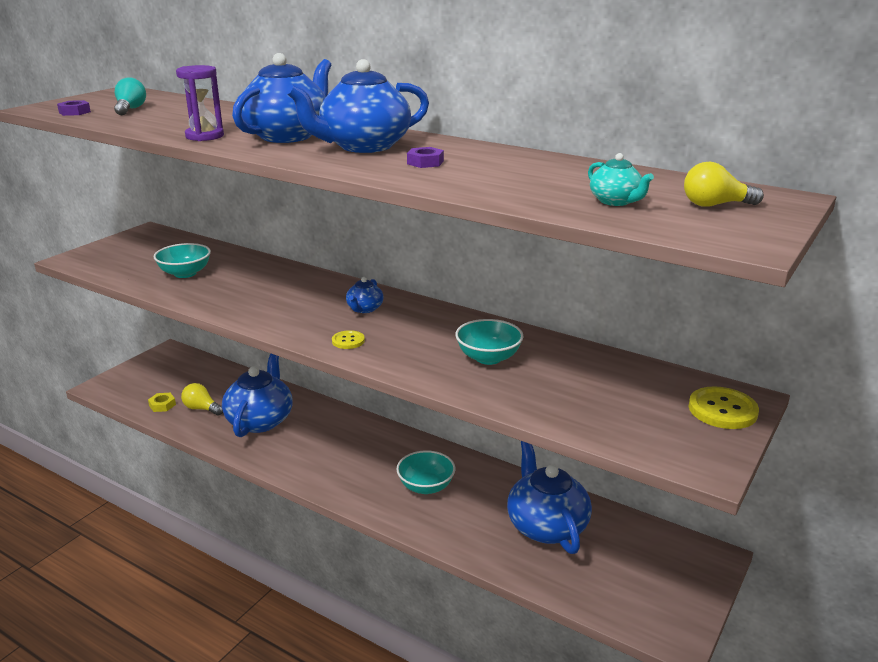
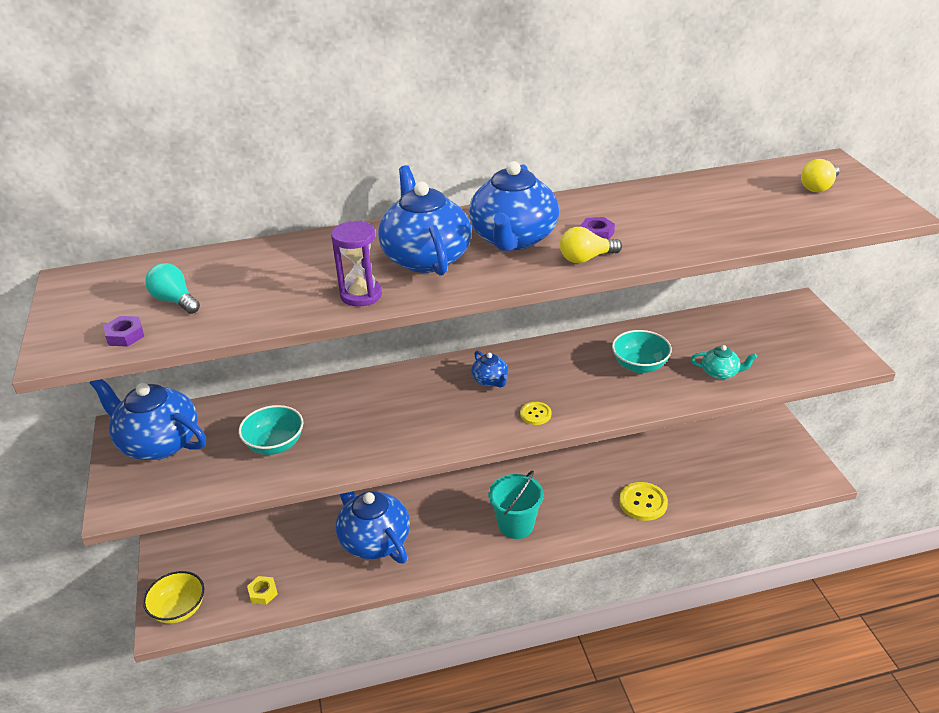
camera: 45 degrees left, 10 degrees up
yellow light bulb [181,383,223,416] -> yellow light bulb moved to [560,227,622,263]
turquoise bowl [396,450,456,494] -> none
blue teapot [507,441,592,554] -> blue teapot moved to [89,379,206,460]
turquoise teapot [588,153,654,206] -> turquoise teapot moved to [691,345,757,379]
yellow button [688,386,759,429] -> yellow button moved to [619,482,668,521]
none -> yellow bowl [143,571,204,624]
none -> turquoise bucket [488,470,544,539]

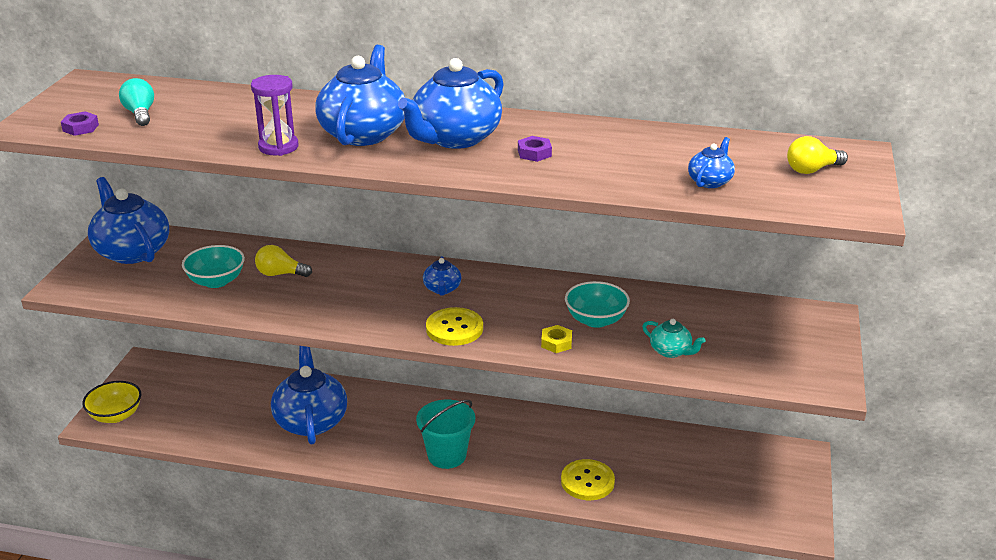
camera: 25 degrees right, 5 degrees down
yellow nut [247,576,278,604] -> yellow nut moved to [541,325,572,353]
yellow button [520,402,551,425] -> yellow button [426,307,483,346], size x1.75
yellow light bulb [560,227,622,263] -> yellow light bulb moved to [255,245,312,277]
none -> blue teapot [688,137,735,188]

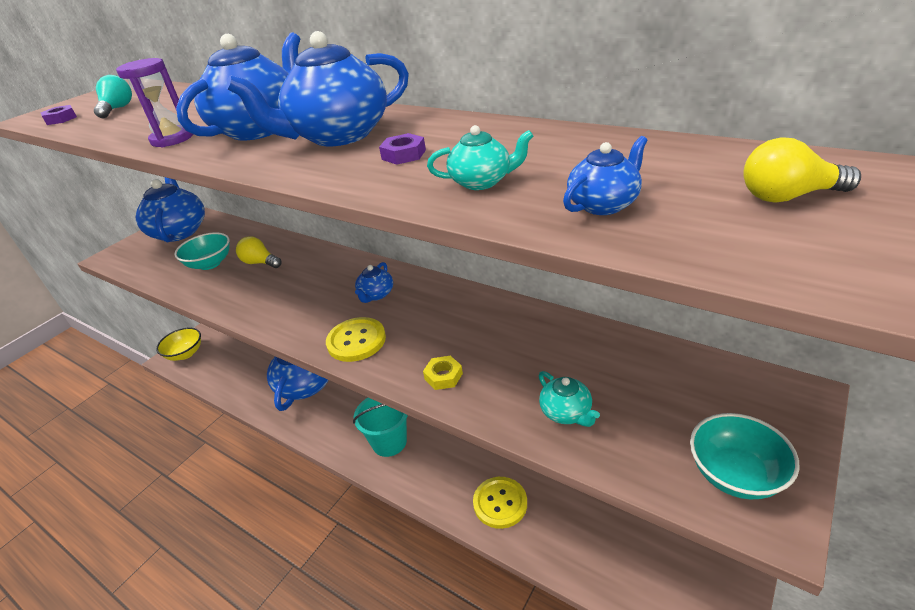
camera: 25 degrees right, 5 degrees up
turquoise bowl [565,281,630,328] -> turquoise bowl moved to [690,413,800,499]
none -> turquoise teapot [427,125,533,190]

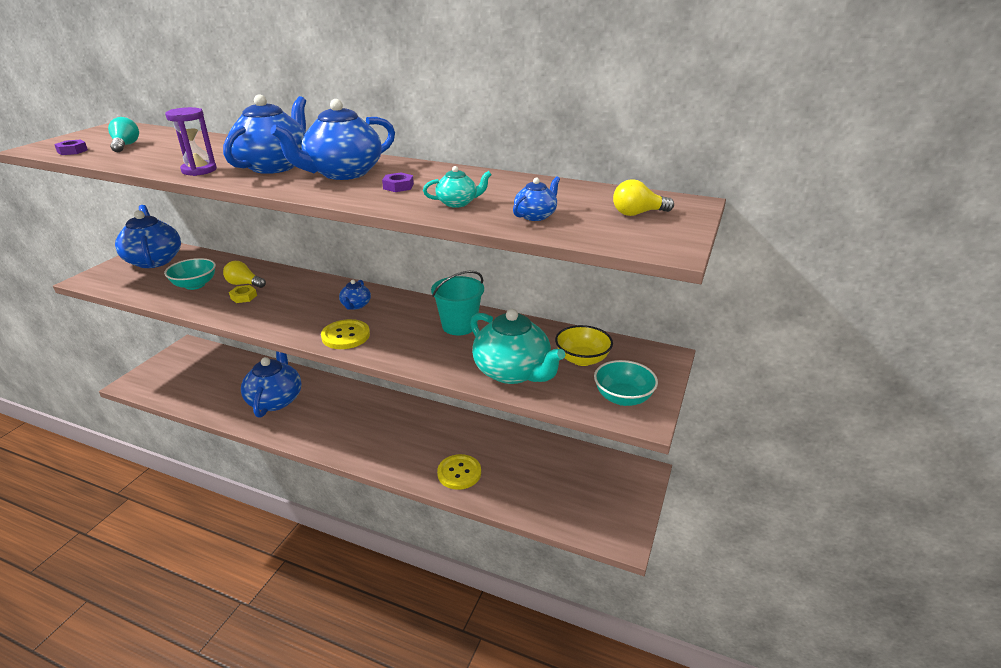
camera: 15 degrees left, 5 degrees down
yellow bowl [156,327,201,361] -> yellow bowl moved to [555,325,613,366]
turquoise bucket [353,398,408,457] -> turquoise bucket moved to [431,271,484,335]
yellow nut [423,356,463,390] -> yellow nut moved to [229,285,257,303]
turquoise teapot [539,371,600,427] -> turquoise teapot [470,309,565,384], size x2.12

